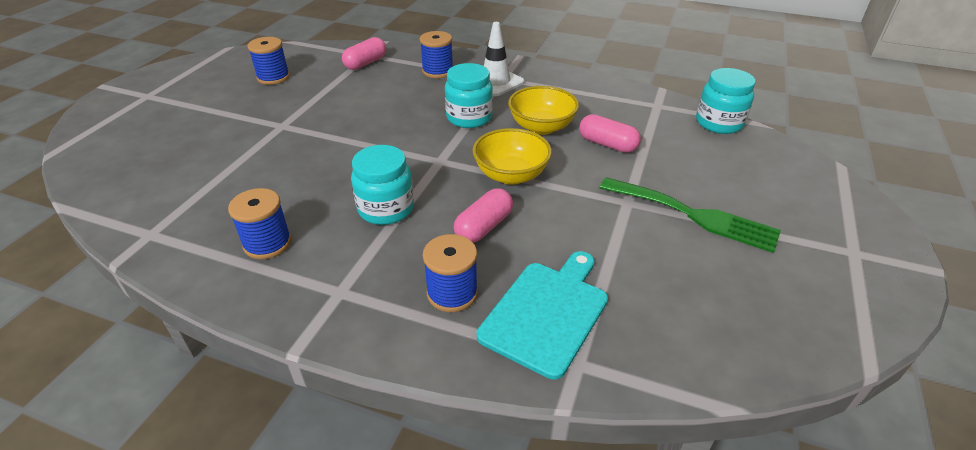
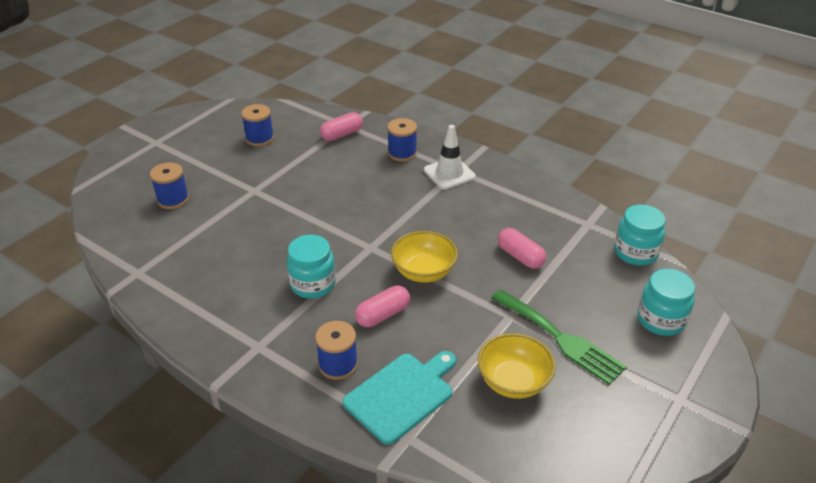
camera: 15 degrees right, 0 degrees up
blue spool [228,188,292,259] -> blue spool moved to [150,162,189,209]
turquoise jar [445,63,493,128] -> turquoise jar moved to [637,269,695,336]
yellow bowl [508,86,579,135] -> yellow bowl moved to [478,333,556,399]

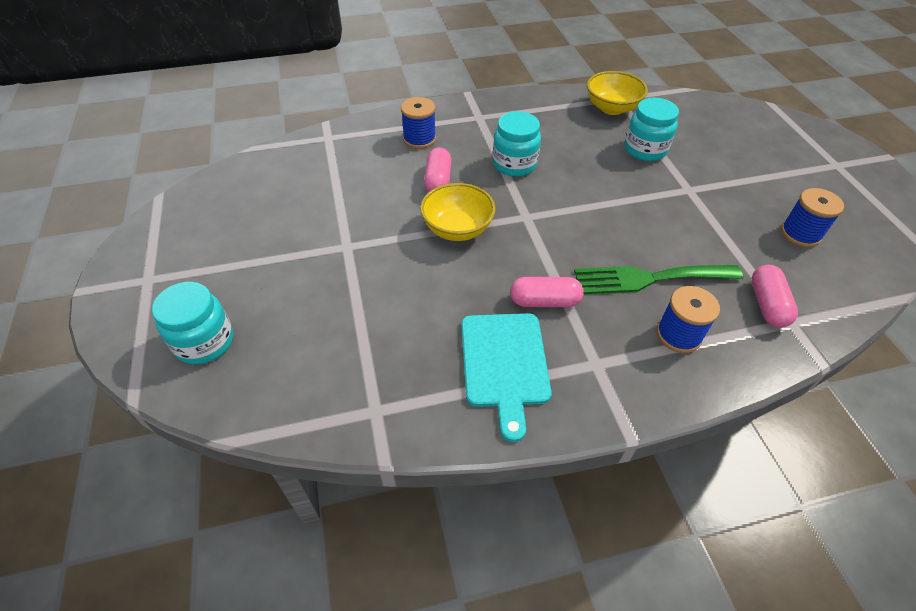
camera: 130 degrees right, 10 degrees up
blue spool [150,162,189,209] -> none
turquoise cutting board [343,351,456,445] -> turquoise cutting board moved to [461,313,552,442]
white traffic cone [424,125,476,189] -> none
yellow bowl [478,333,556,399] -> yellow bowl moved to [587,71,648,115]
green fork [492,290,627,385] -> green fork moved to [574,265,743,294]
pink capsule [498,228,546,269] -> pink capsule moved to [510,277,584,307]
turquoise jar [614,204,665,266] -> turquoise jar moved to [625,98,679,161]

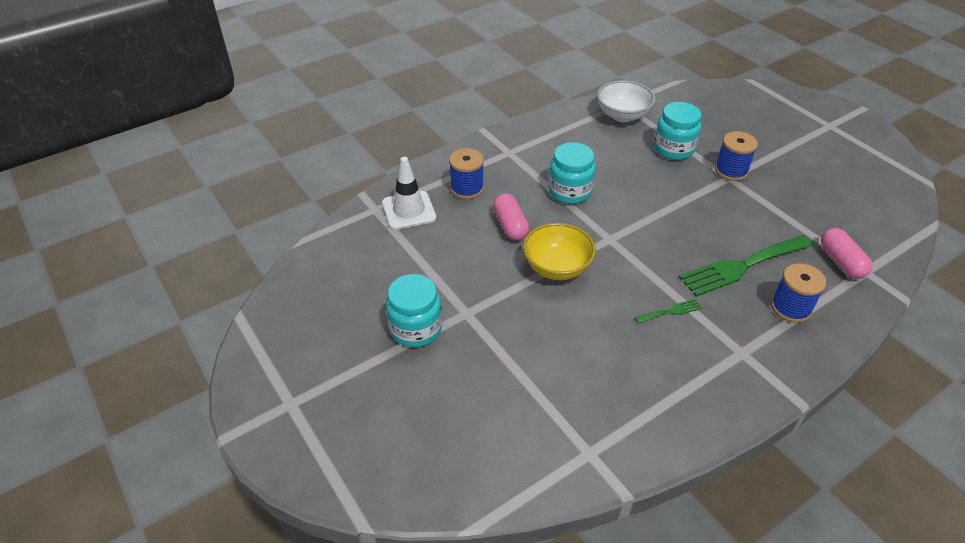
camera: 20 degrees left, 5 degrees down
turquoise jar [152,282,233,364] -> turquoise jar moved to [386,274,442,347]
turquoise cutting board [461,313,552,442] -> none
pink capsule [510,277,584,307] -> green fork [635,299,702,323]
yellow bowl [587,71,648,115] -> white bowl [597,80,655,122]
blue spool [781,188,844,247] -> blue spool moved to [715,131,758,181]
none -> white traffic cone [382,157,436,230]

